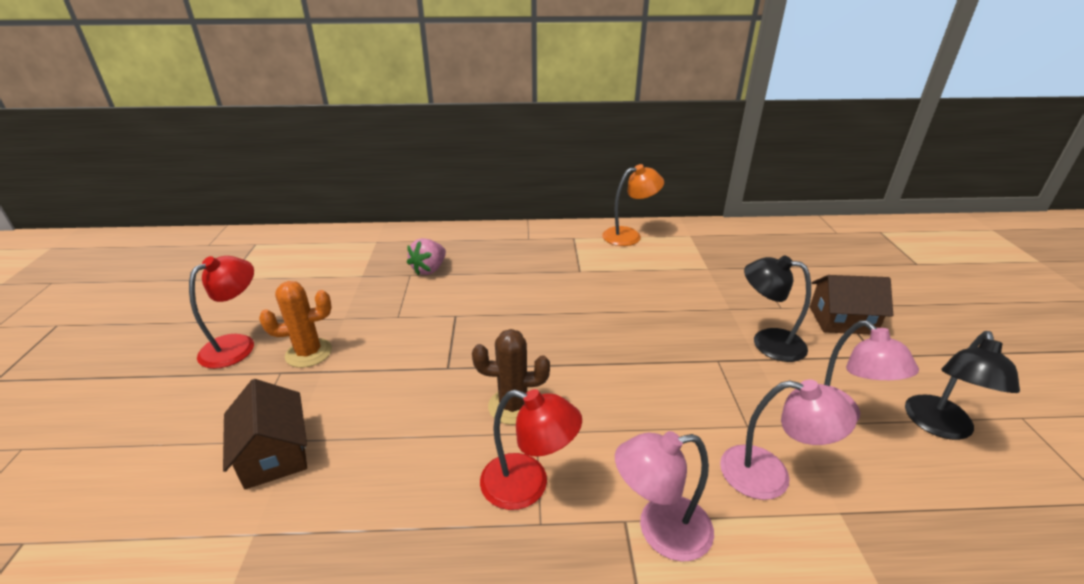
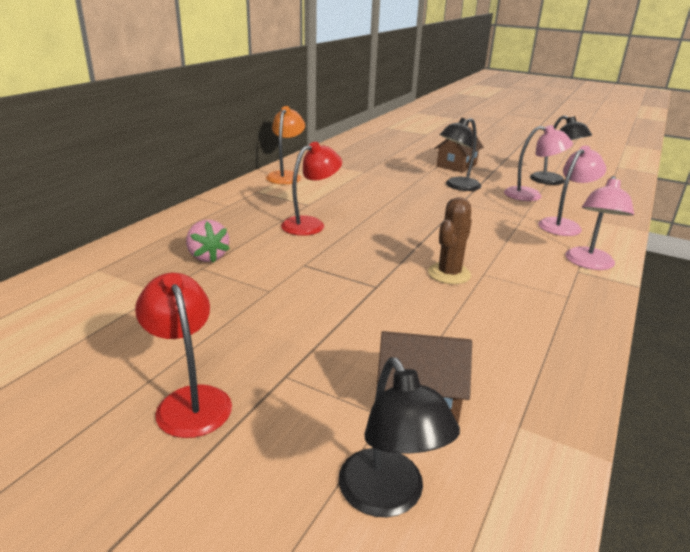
camera: 60 degrees left, 5 degrees down
orange cactus [259,281,332,368] -> none
red lamp [480,389,582,510] -> red lamp moved to [281,142,342,236]
none -> black lamp [338,357,460,517]

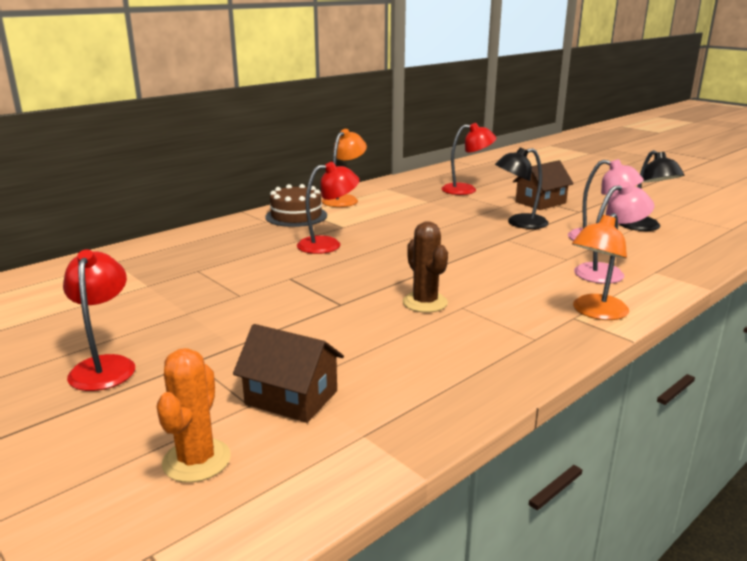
camera: 20 degrees right, 5 degrees down
pink strawberry [186,220,230,263] -> none
black lamp [338,357,460,517] -> orange cactus [157,348,231,483]
brown cactus [428,197,472,284] -> brown cactus turned 75 degrees counterclockwise [403,221,448,313]
pink lamp [565,176,634,270] -> orange lamp [572,213,629,320]
none -> brown cake [265,184,327,227]
none -> red lamp [441,123,497,195]

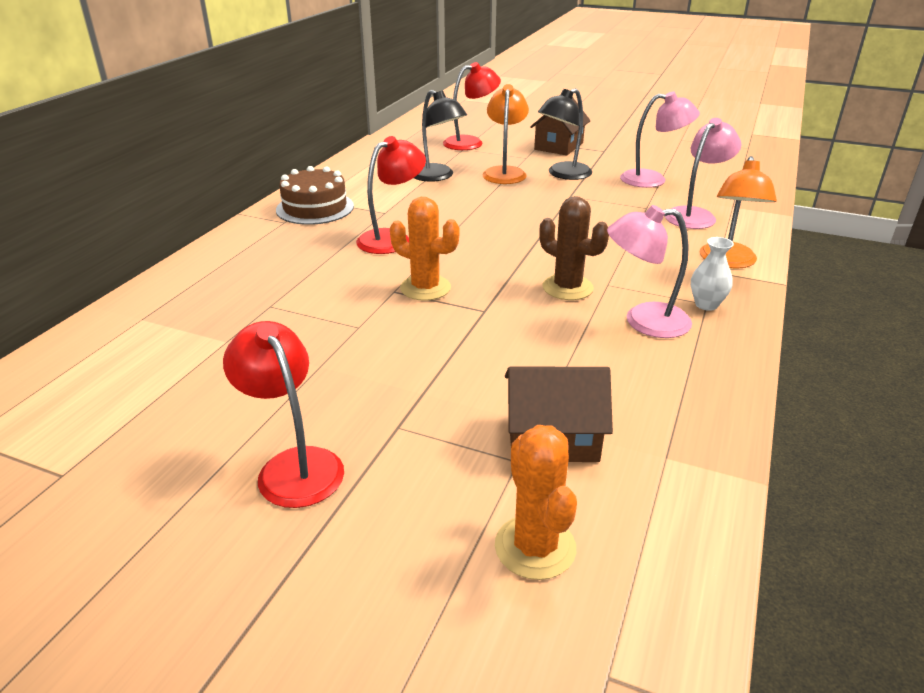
camera: 25 degrees left, 10 degrees up
orange lamp [322,129,367,207] -> orange lamp moved to [483,84,529,184]
black lamp [619,150,684,231] -> black lamp moved to [414,90,467,182]
none -> orange cactus [390,197,459,301]
none -> pink lamp [607,205,692,338]
none -> white vase [691,237,734,311]

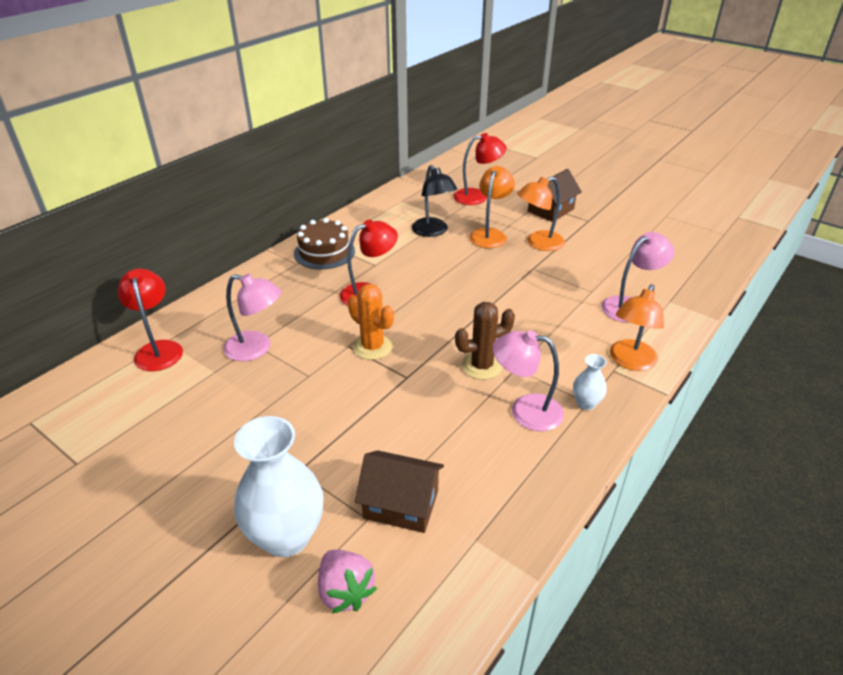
camera: 15 degrees right, 5 degrees up
red lamp [223,321,344,508] -> red lamp moved to [117,268,183,371]
orange cactus [495,425,577,580] -> pink strawberry [318,550,377,613]
black lamp [538,88,592,180] -> orange lamp [517,177,565,251]
brown cactus [539,196,609,300] -> brown cactus turned 75 degrees counterclockwise [455,302,515,380]
pink lamp [620,92,700,188] -> pink lamp moved to [223,274,281,361]
none -> white vase [234,416,324,557]

